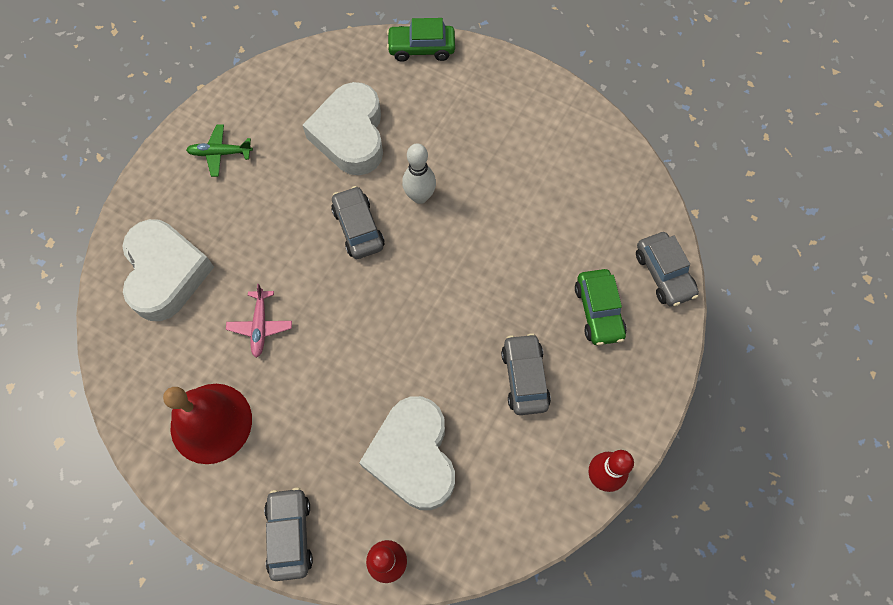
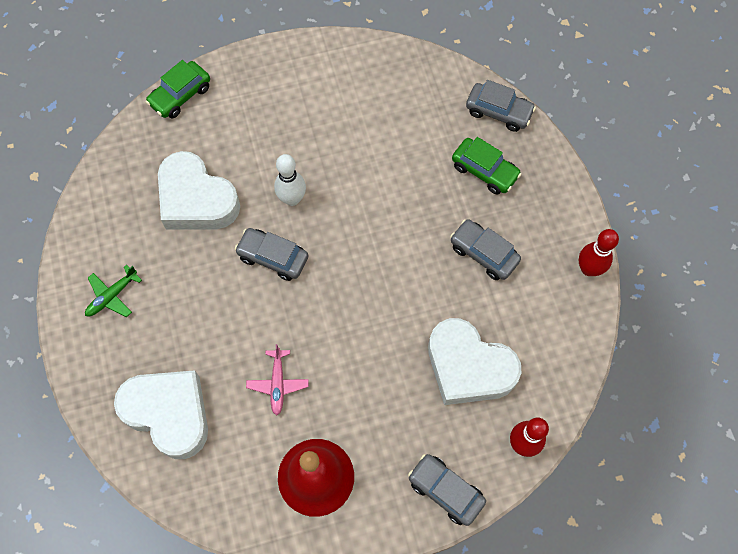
camera: 45 degrees left, 0 degrees up
pink plane [226,284,292,358] -> pink plane turned 45 degrees clockwise [246,344,309,416]

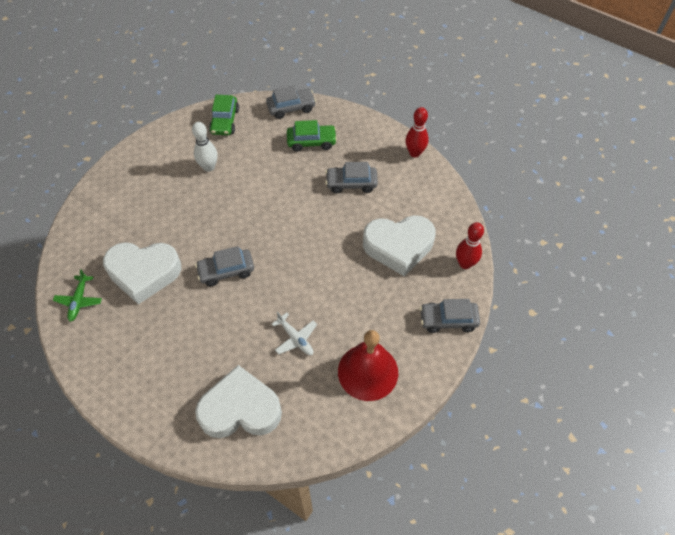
camera: 40 degrees left, 10 degrees down
green plane [85,265,142,317] -> green plane moved to [53,269,102,322]
green car [146,60,210,118] -> green car moved to [209,95,239,135]
pink plane [246,344,309,416] -> white plane [272,312,317,355]
white bowling pin [274,154,306,206] -> white bowling pin moved to [192,122,218,172]

